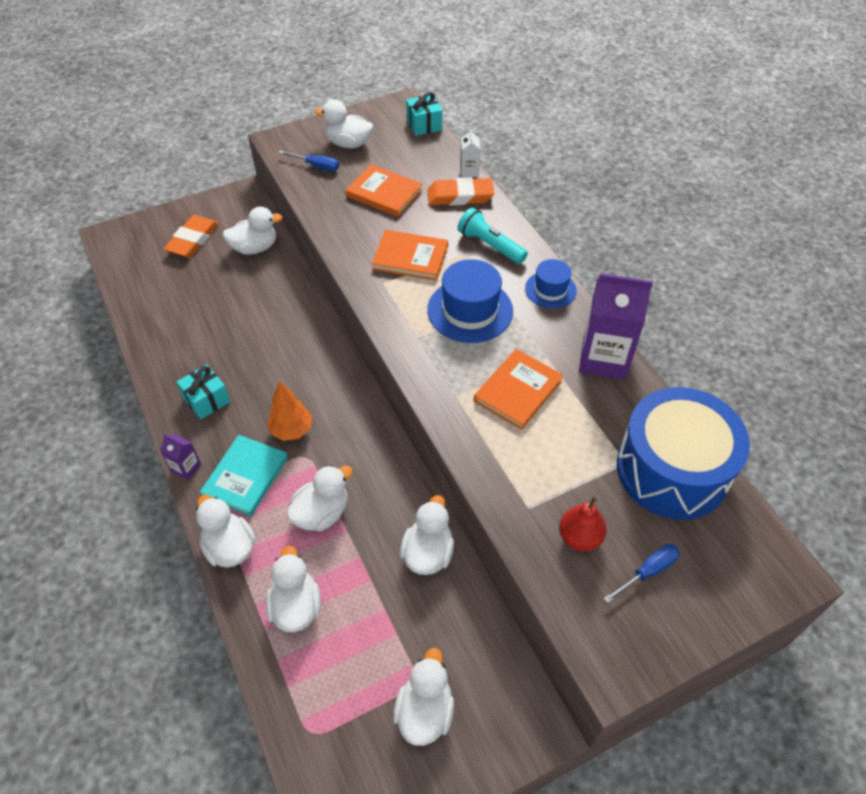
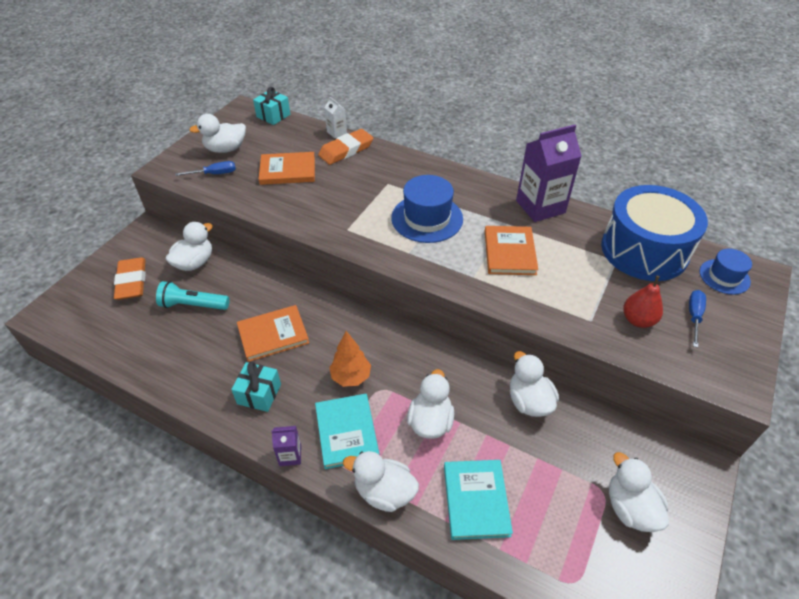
camera: 35 degrees left, 5 degrees down
white duck [265,546,321,632] -> turquoise book [444,460,513,540]
orange book [372,230,448,281] -> orange book moved to [237,305,309,362]
turquoise flashlight [457,208,528,264] -> turquoise flashlight moved to [156,281,230,310]
blue hat [525,259,577,309] -> blue hat moved to [700,248,752,295]

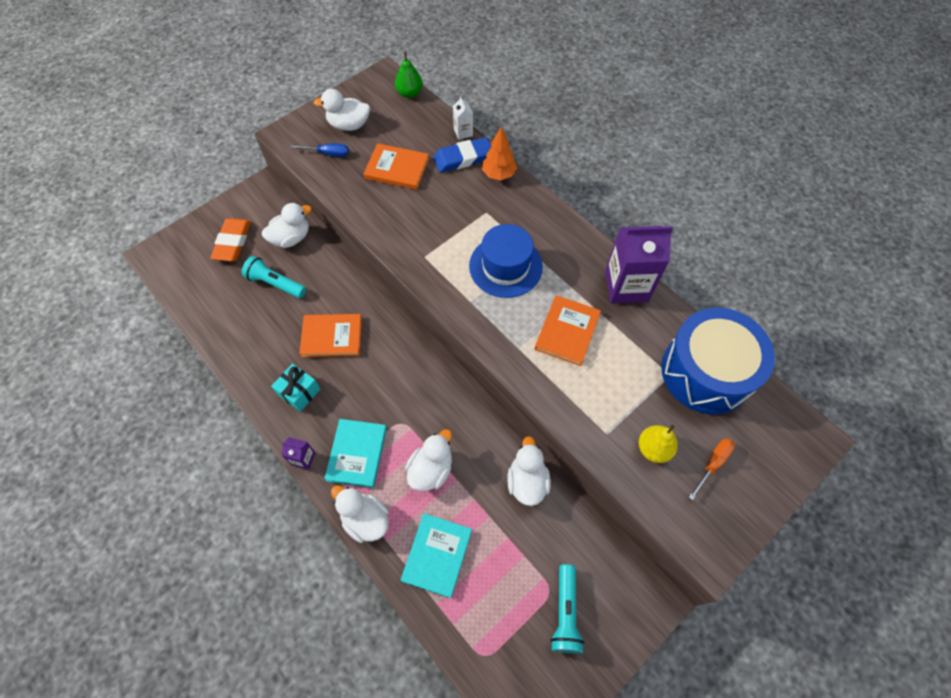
camera: 20 degrees right, 15 degrees up
turquoise gift [253,87,290,125] -> green pear [395,52,423,98]
orange eraser [318,129,373,165] -> blue eraser [433,137,491,173]
orange tree [329,331,371,387] -> orange tree moved to [482,126,517,180]
white duck [609,452,669,532] -> turquoise flashlight [551,564,584,653]
red pear [623,276,663,328] -> yellow pear [639,425,678,463]
blue screwdriver [689,290,706,348] -> orange screwdriver [689,438,735,500]
blue hat [700,248,752,295] -> none

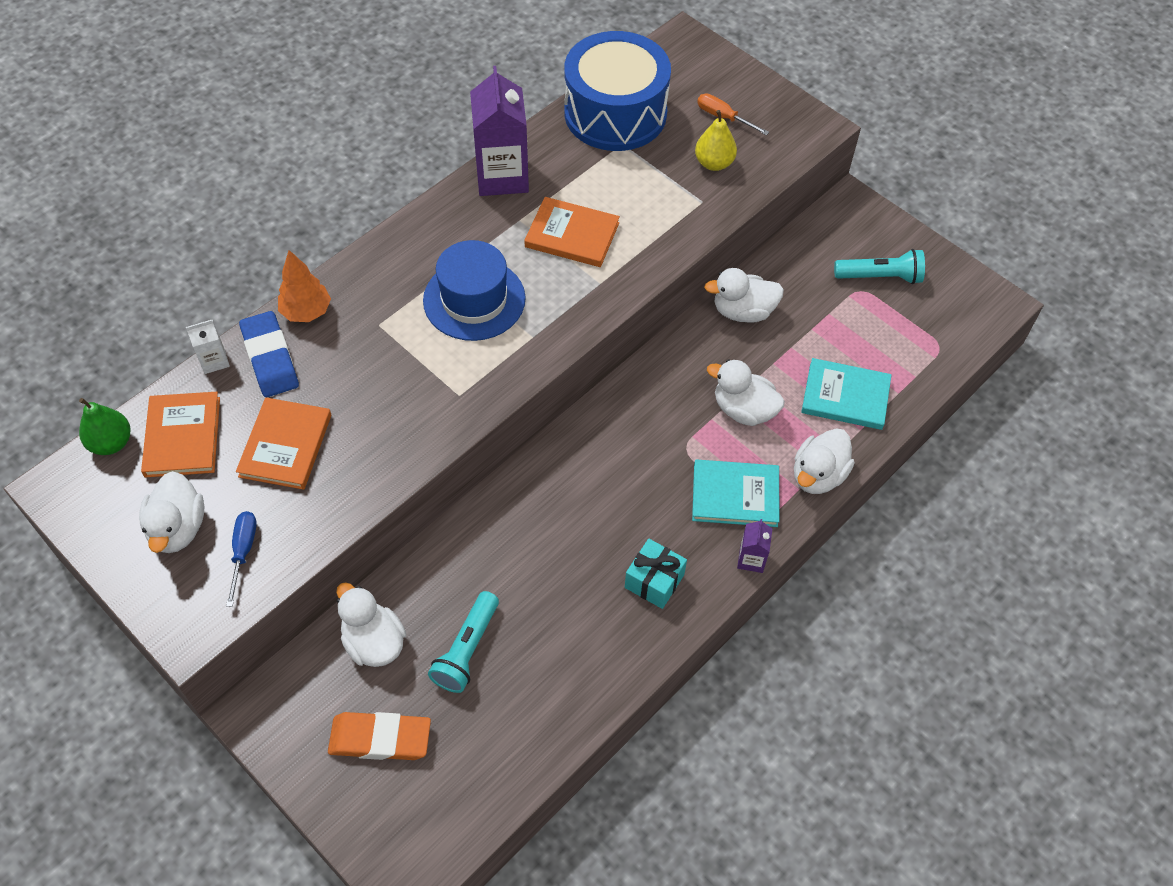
camera: 95 degrees left, 5 degrees down
orange book [299,314,362,357] -> orange book moved to [141,392,220,478]

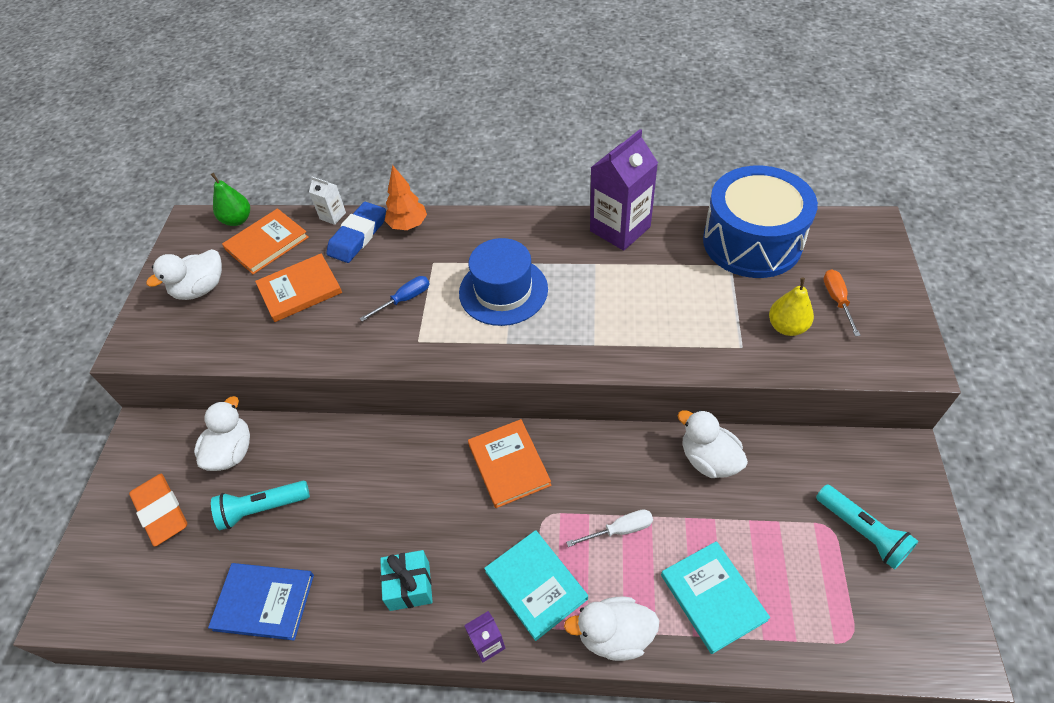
camera: 55 degrees right, 5 degrees down
blue screwdriver [226,511,257,607] -> blue screwdriver moved to [359,276,430,322]
orange book [524,197,620,267] -> orange book moved to [468,419,551,508]
white duck [707,360,785,426] -> white screwdriver [566,509,653,547]
none -> blue book [208,563,314,641]

